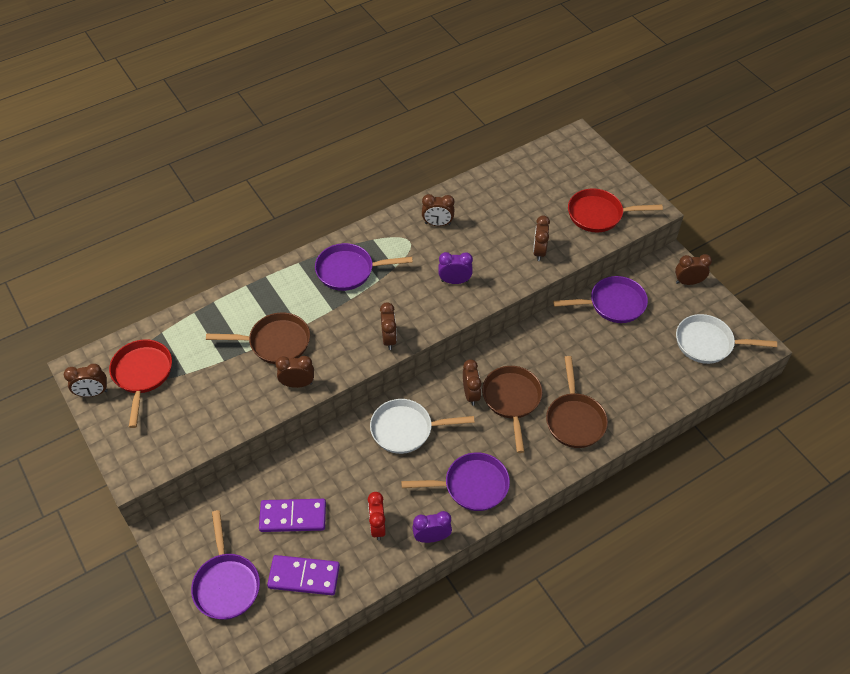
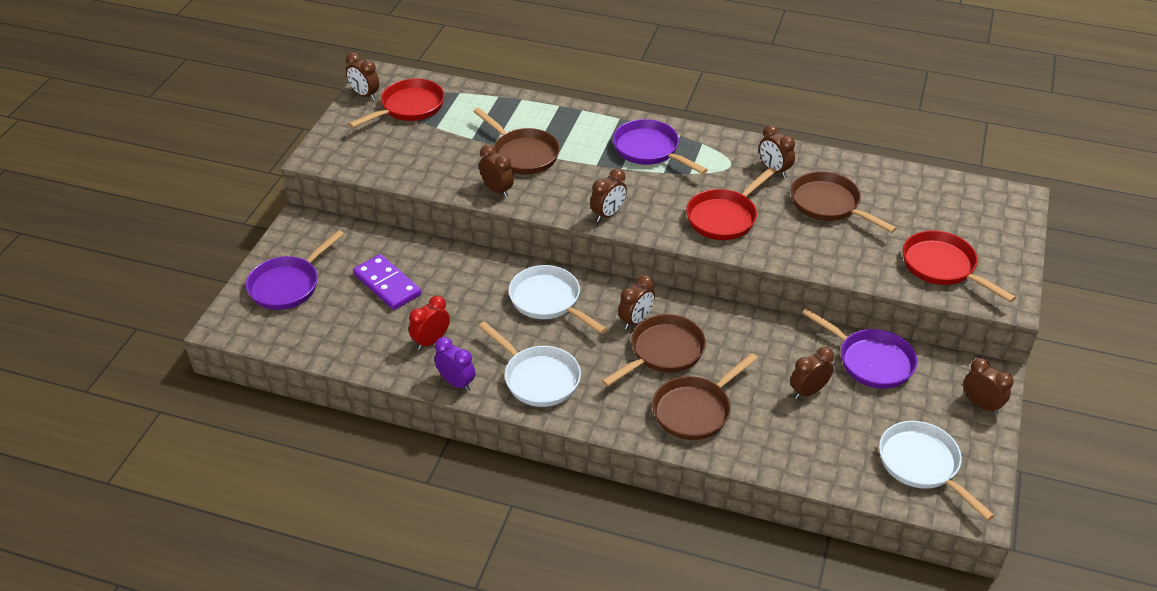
camera: 50 degrees right, 10 degrees down
purple domino [267,555,340,595] -> none
purple pan [401,453,510,511] -> white pan [478,321,581,407]
purple clock [438,252,473,284] -> red pan [686,167,776,240]
brown clock [533,216,550,261] -> brown clock moved to [790,347,834,399]
none -> brown pan [791,171,897,233]

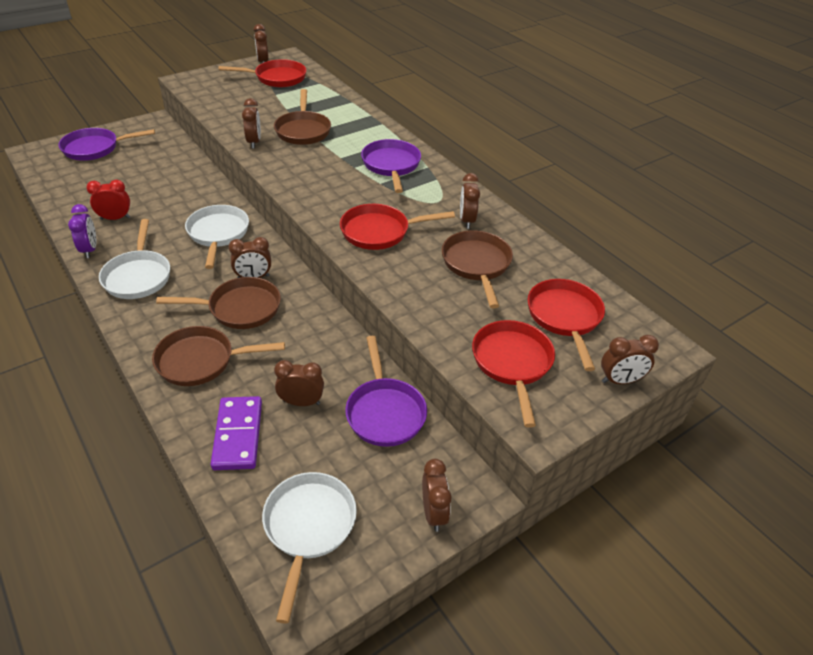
camera: 35 degrees right, 0 degrees up
purple domino [353,254,421,310] -> purple domino moved to [211,396,262,470]
brown clock [590,169,627,222] -> brown clock moved to [601,335,659,384]
none -> red pan [528,279,605,371]

